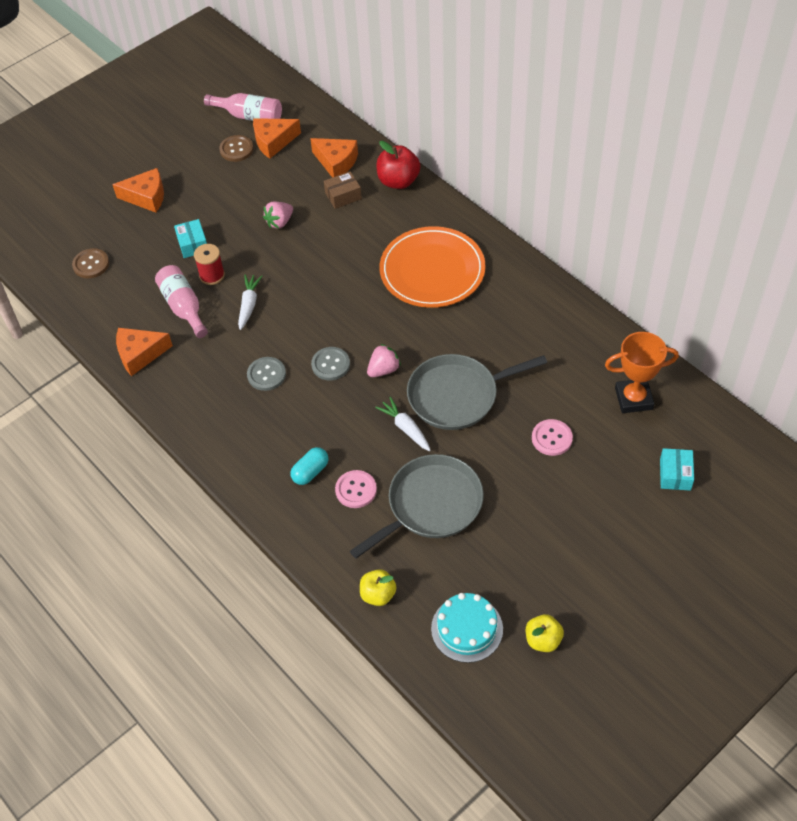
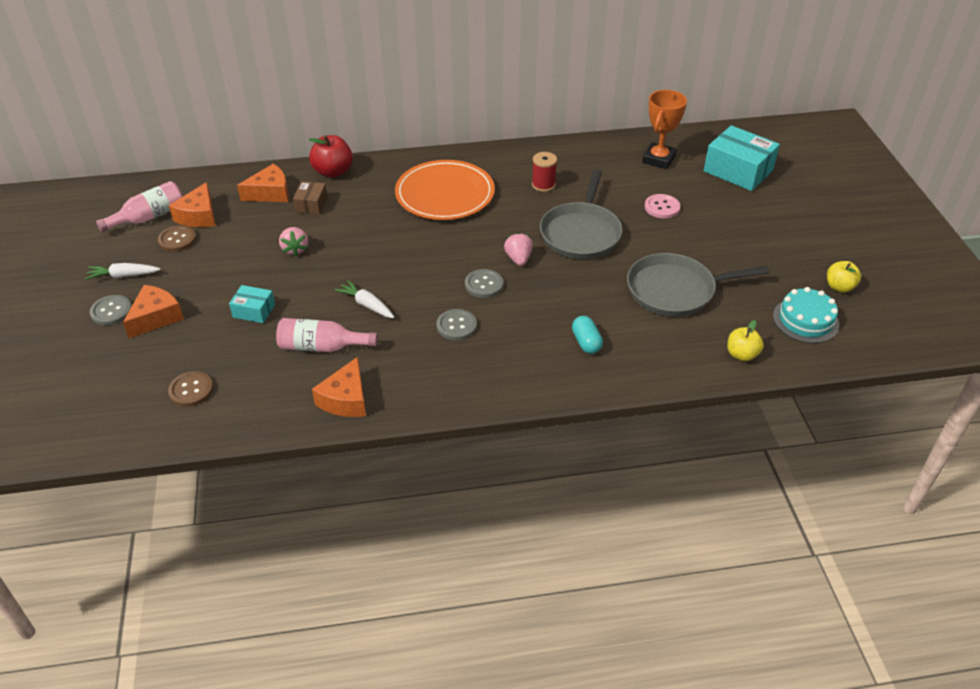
camera: 60 degrees left, 10 degrees down
red spool [194,244,225,285] -> red spool moved to [532,152,557,192]
pink button [335,470,377,508] -> none
grey pan [350,454,484,559] -> grey pan turned 90 degrees counterclockwise [627,253,769,317]
white carrot [375,397,431,451] -> white carrot moved to [85,263,161,280]
turquoise box [660,448,694,491] -> turquoise box [704,125,780,191], size x1.91
none -> grey button [90,295,132,325]

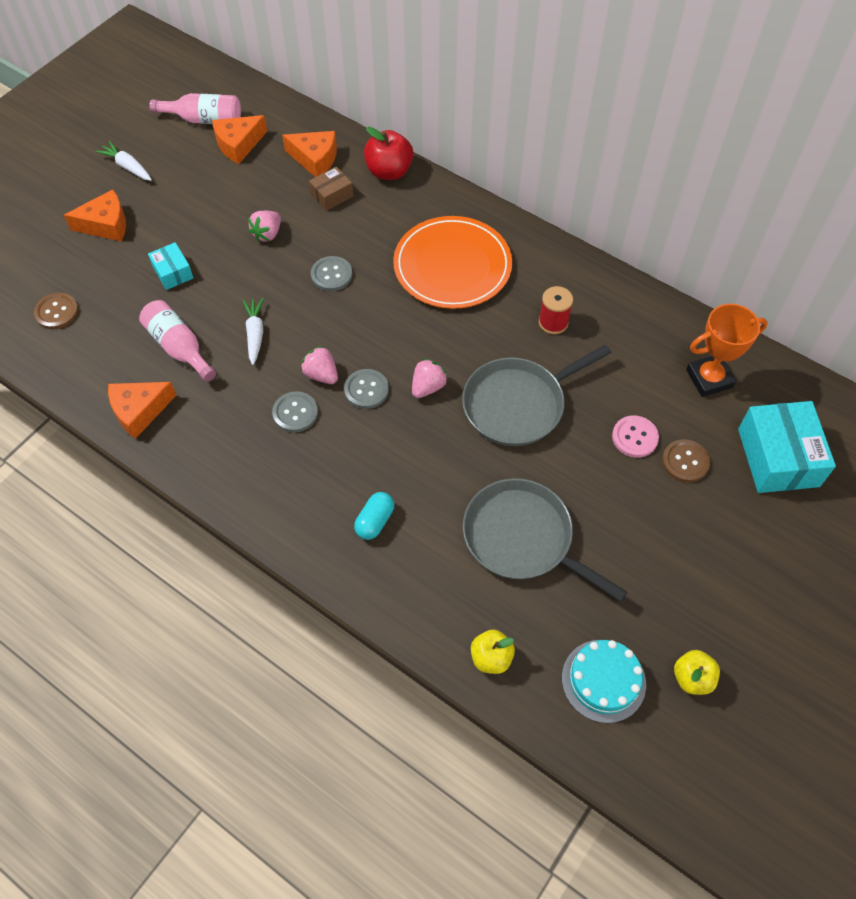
camera: 45 degrees right, 15 degrees up
grey button [90,295,132,325] -> grey button moved to [311,256,352,291]
brown button [158,225,196,252] -> brown button moved to [662,439,710,483]
none -> pink strawberry [301,346,338,384]

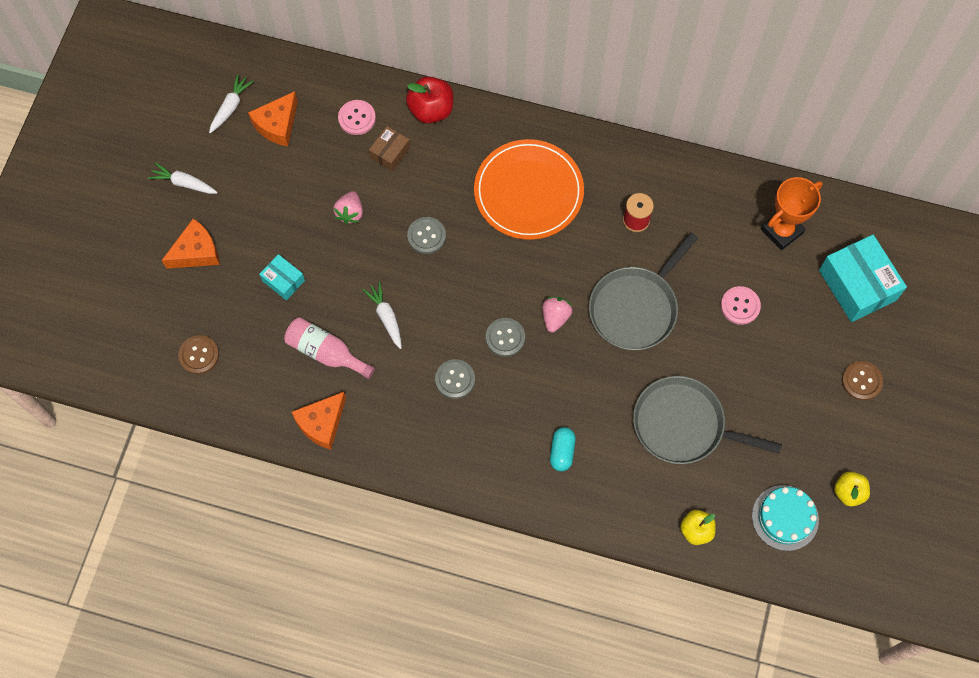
camera: 20 degrees left, 10 degrees up
pink bottle [149,93,241,124] -> white carrot [209,74,254,133]
orange cheese [282,131,337,177] -> pink button [338,100,376,135]
pink strawberry [301,346,338,384] -> none
brown button [662,439,710,483] -> brown button moved to [842,361,883,400]

